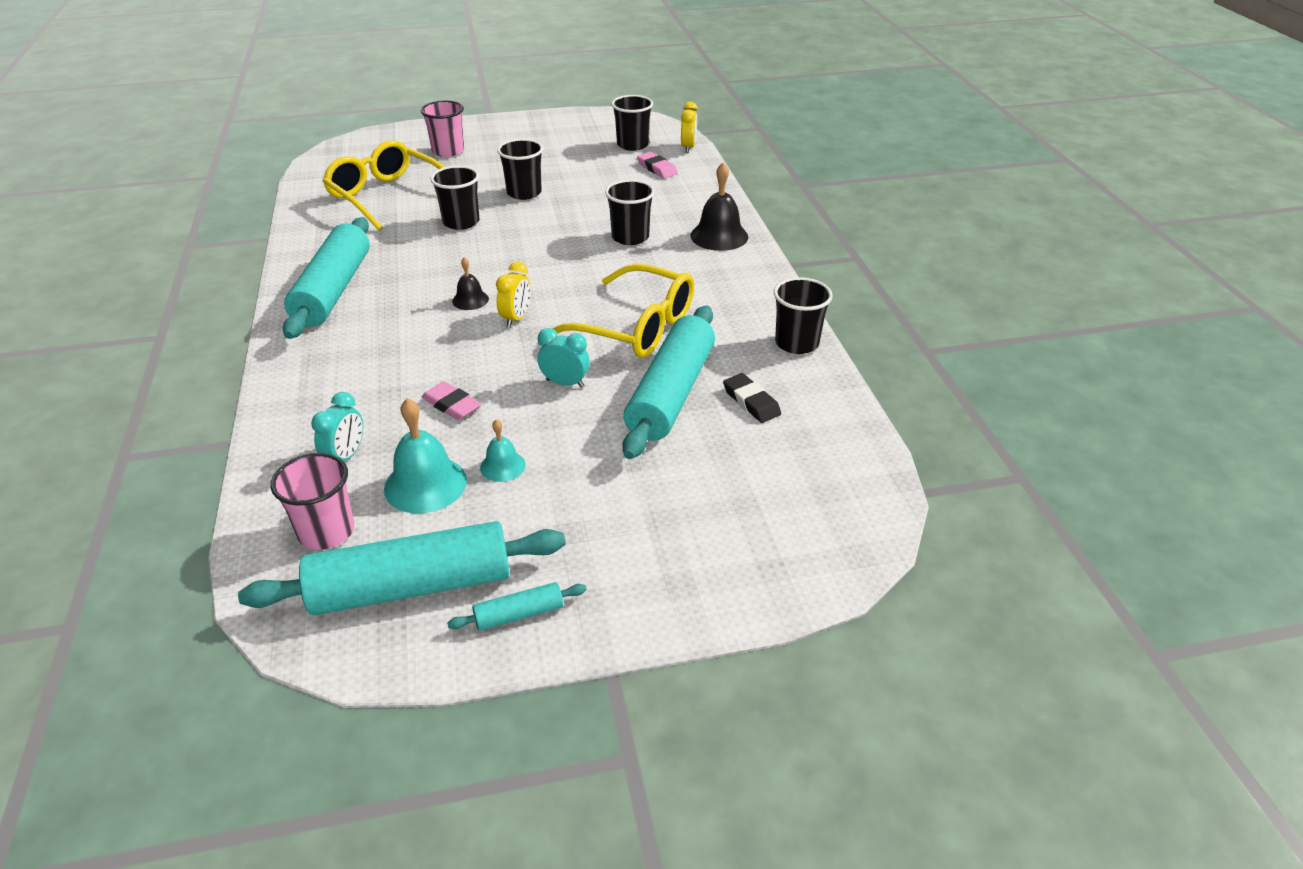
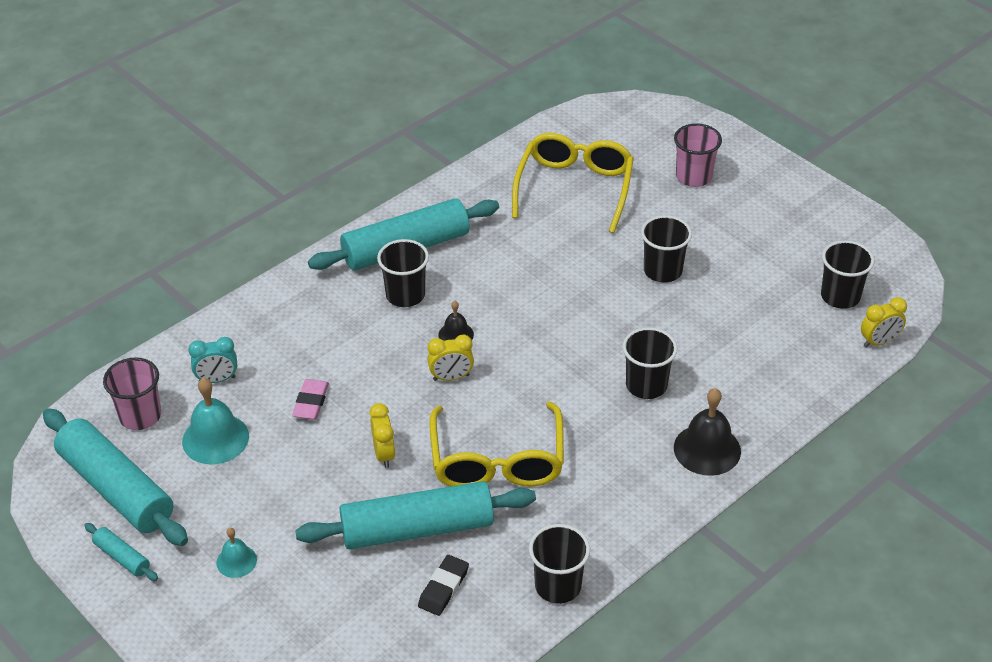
camera: 60 degrees right, 5 degrees up
black cup [430,166,479,230] -> black cup moved to [377,239,429,307]
turquoise bell [480,419,525,482] -> turquoise bell moved to [216,528,257,578]
turquoise clock [538,328,590,388] -> yellow clock [369,403,395,468]
pink eraser [637,152,678,178] -> none

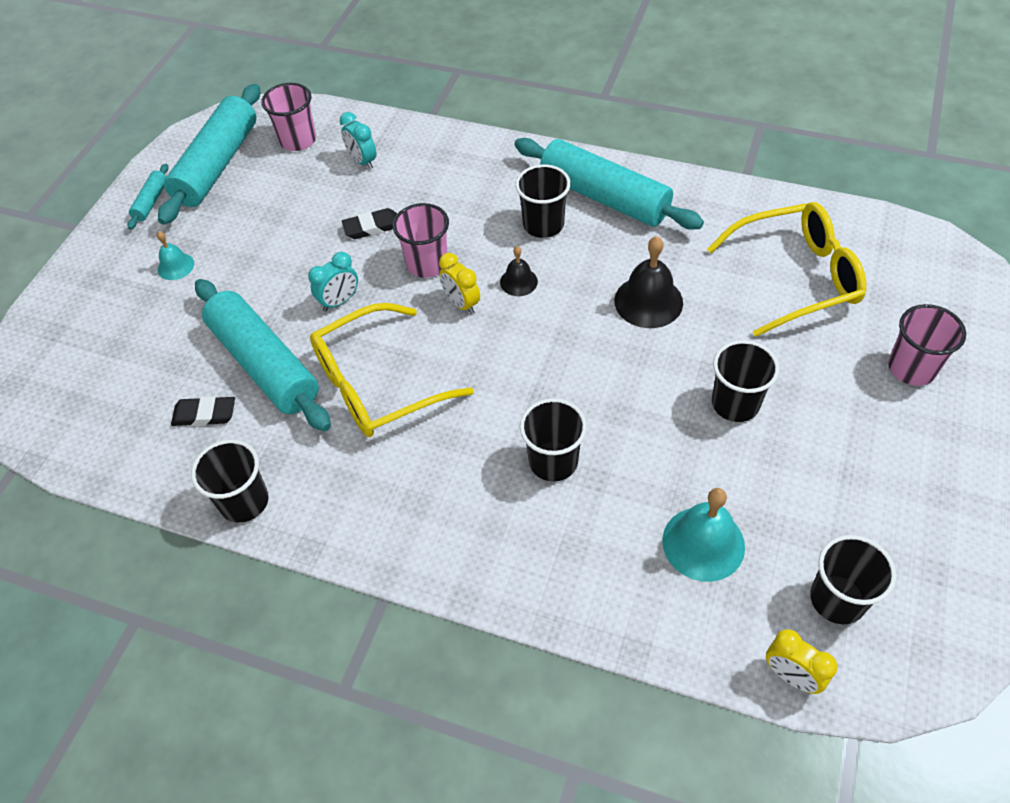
camera: 65 degrees right, 10 degrees up
turquoise bell [182,378,249,465] -> turquoise bell moved to [662,488,745,582]
pink eraser [292,379,329,420] -> black eraser [342,208,397,239]
yellow clock [369,403,395,468] -> turquoise clock [308,252,358,311]
black bell [674,388,741,476] -> black bell moved to [614,236,683,328]
none -> pink cup [393,203,449,278]

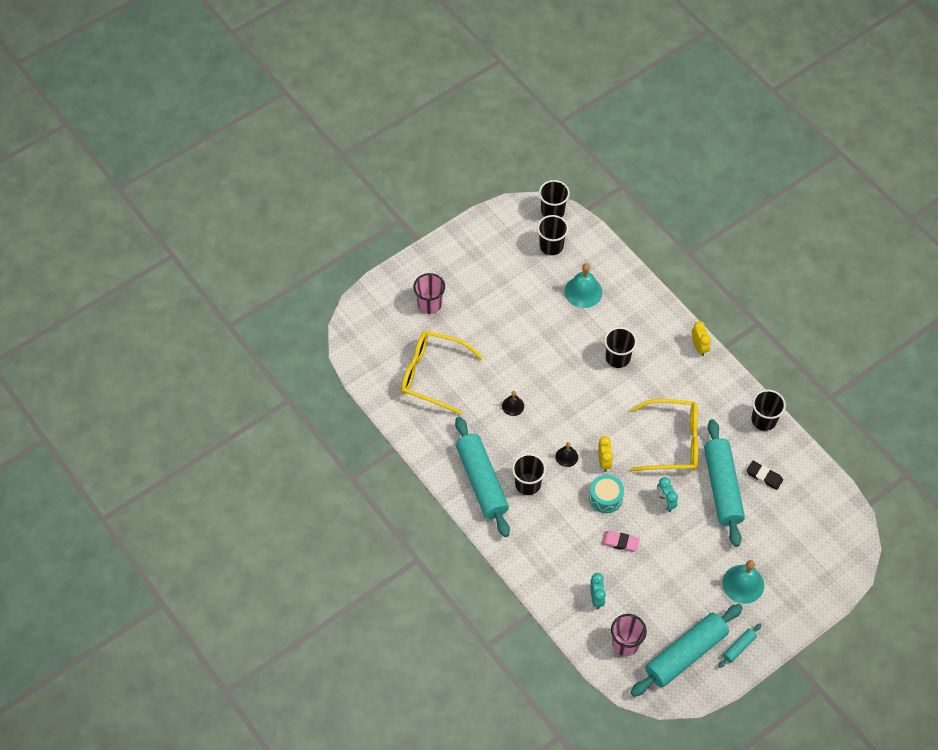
camera: 150 degrees left, 5 degrees up
turquoise bell [157,231,194,280] -> turquoise bell [722,560,764,604], size x1.76
turquoise clock [308,252,358,311] -> turquoise clock turned 105 degrees counterclockwise [657,477,678,512]
black eraser [342,208,397,239] -> pink eraser [601,531,640,552]
pink cup [393,203,449,278] -> turquoise drum [589,474,624,513]
black bell [614,236,683,328] -> black bell [502,391,524,416], size x0.57
black cup [712,340,779,422] -> black cup moved to [539,180,570,217]
yellow clock [766,629,838,694] -> yellow clock moved to [692,321,711,356]

